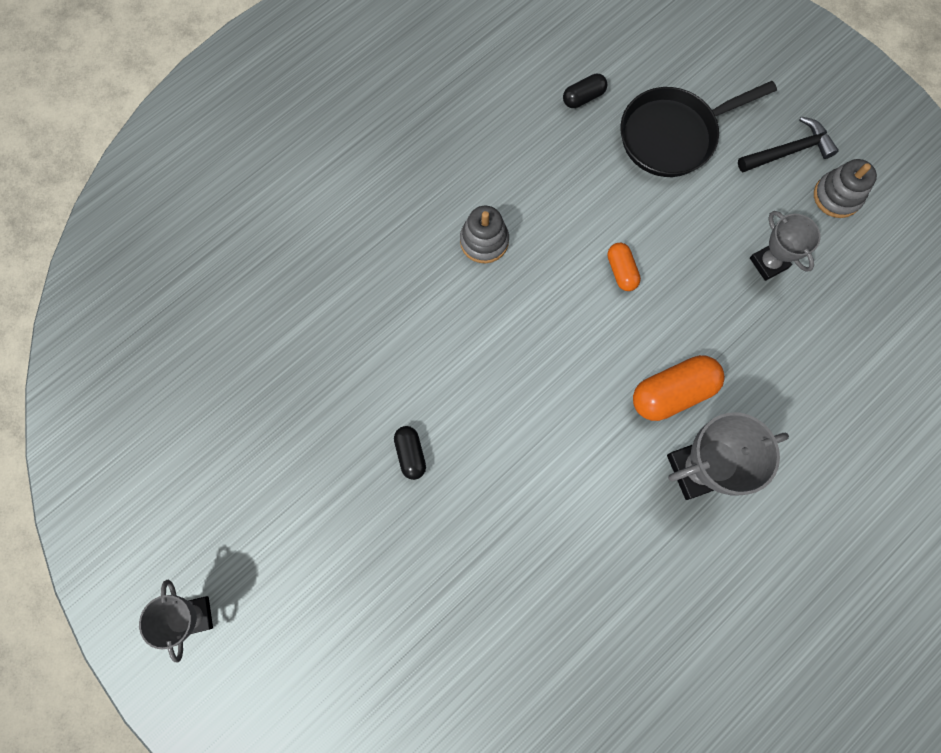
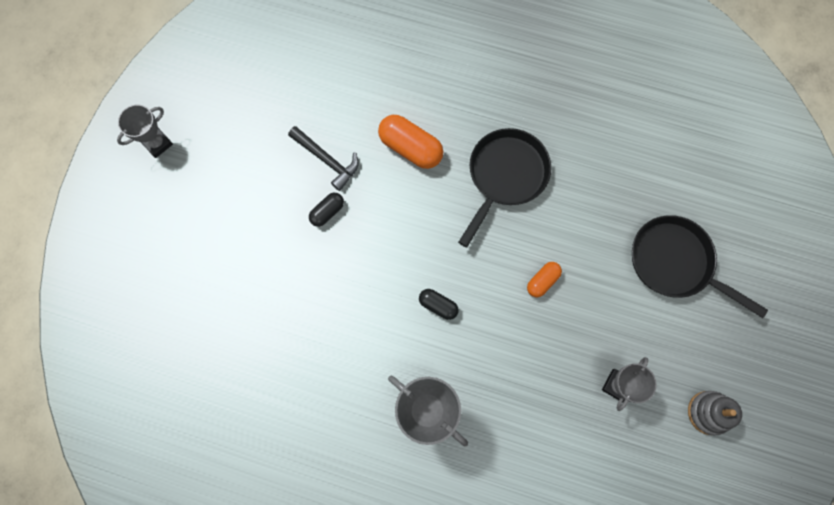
camera: 60 degrees right, 0 degrees up
grey stacking toy [460,206,509,263] -> black pan [458,128,551,247]
black capsule [563,74,607,108] -> black capsule moved to [419,289,459,320]
orange capsule [633,355,725,421] -> orange capsule moved to [378,115,443,169]
black hammer [738,117,839,172] -> black hammer moved to [288,126,359,191]

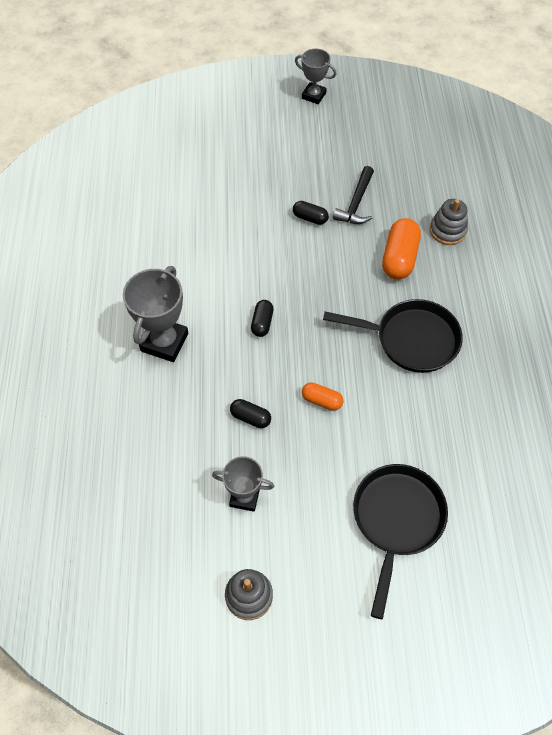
camera: 70 degrees right, 15 degrees down
none -> black capsule [230,399,271,428]
none -> grey stacking toy [430,199,468,245]

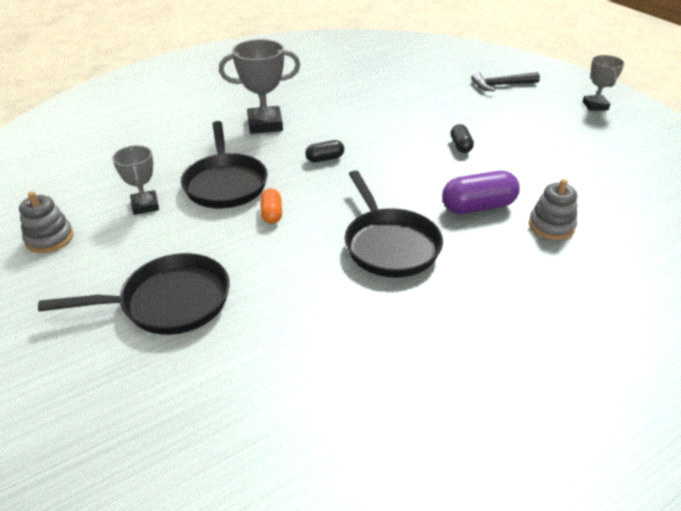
camera: 60 degrees right, 20 degrees down
black capsule [230,399,271,428] -> black pan [181,121,267,209]
black hammer [333,166,374,224] -> black hammer moved to [471,72,540,91]
orange capsule [382,218,421,280] -> purple capsule [442,171,520,214]

